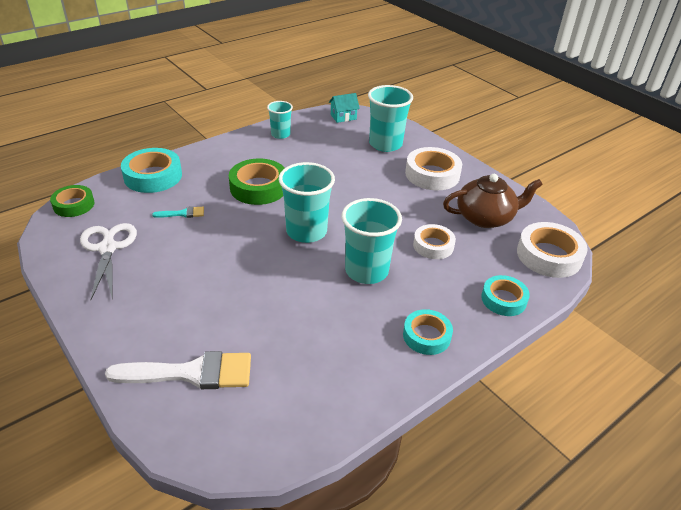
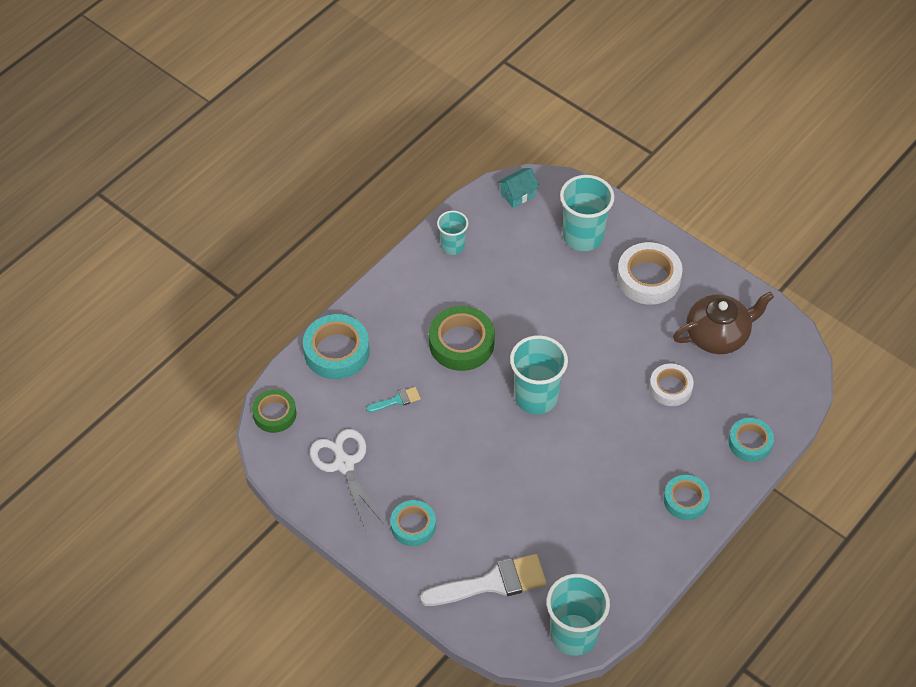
camera: 10 degrees left, 15 degrees up
turquoise cup [342,198,402,284] -> turquoise cup moved to [546,574,610,656]
white tape [517,222,588,278] -> none
none -> turquoise tape [391,500,436,546]

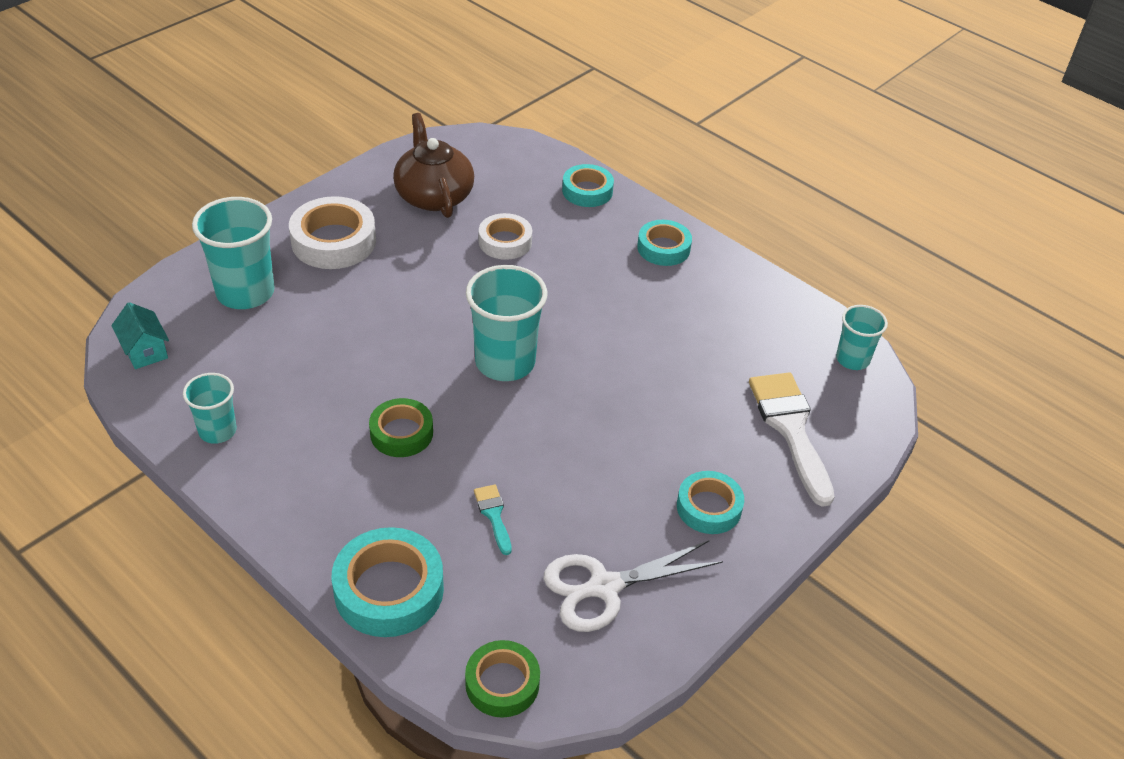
camera: 90 degrees left, 10 degrees down
green tape [429,306,495,371] -> green tape [369,398,433,457], size x0.64
turquoise cup [546,574,610,656] -> turquoise cup [836,305,888,370], size x0.58

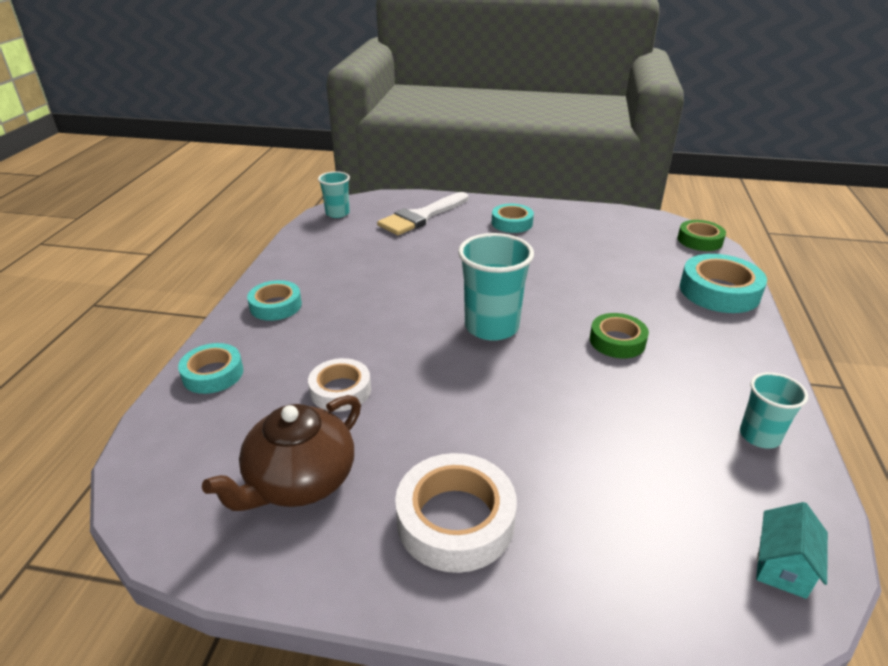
camera: 120 degrees left, 10 degrees down
turquoise cup [192,197,275,309] -> none
turquoise brush [474,484,512,555] -> none
white scissors [543,540,723,632] -> none

